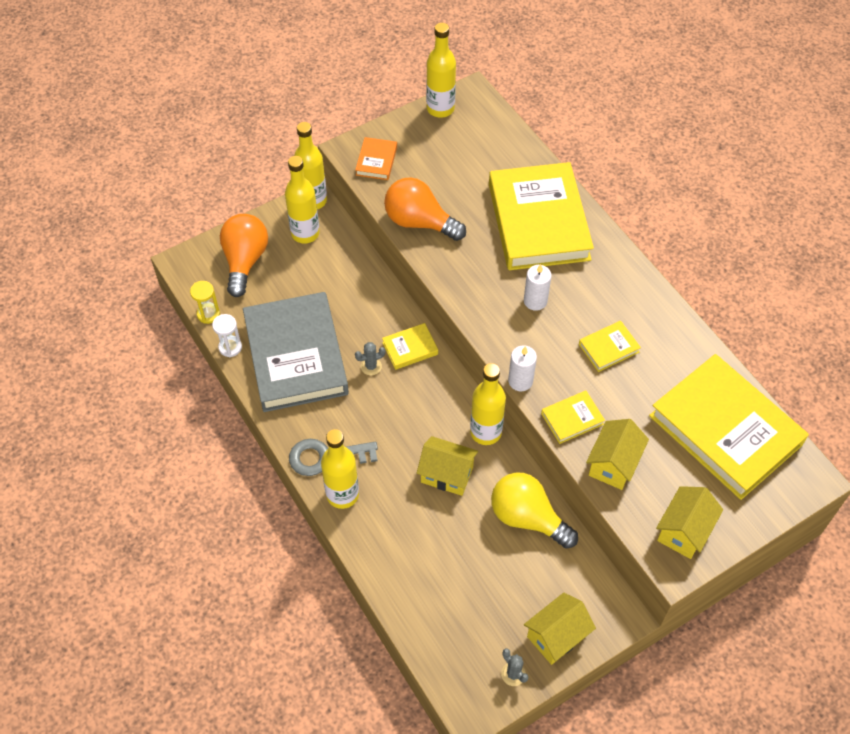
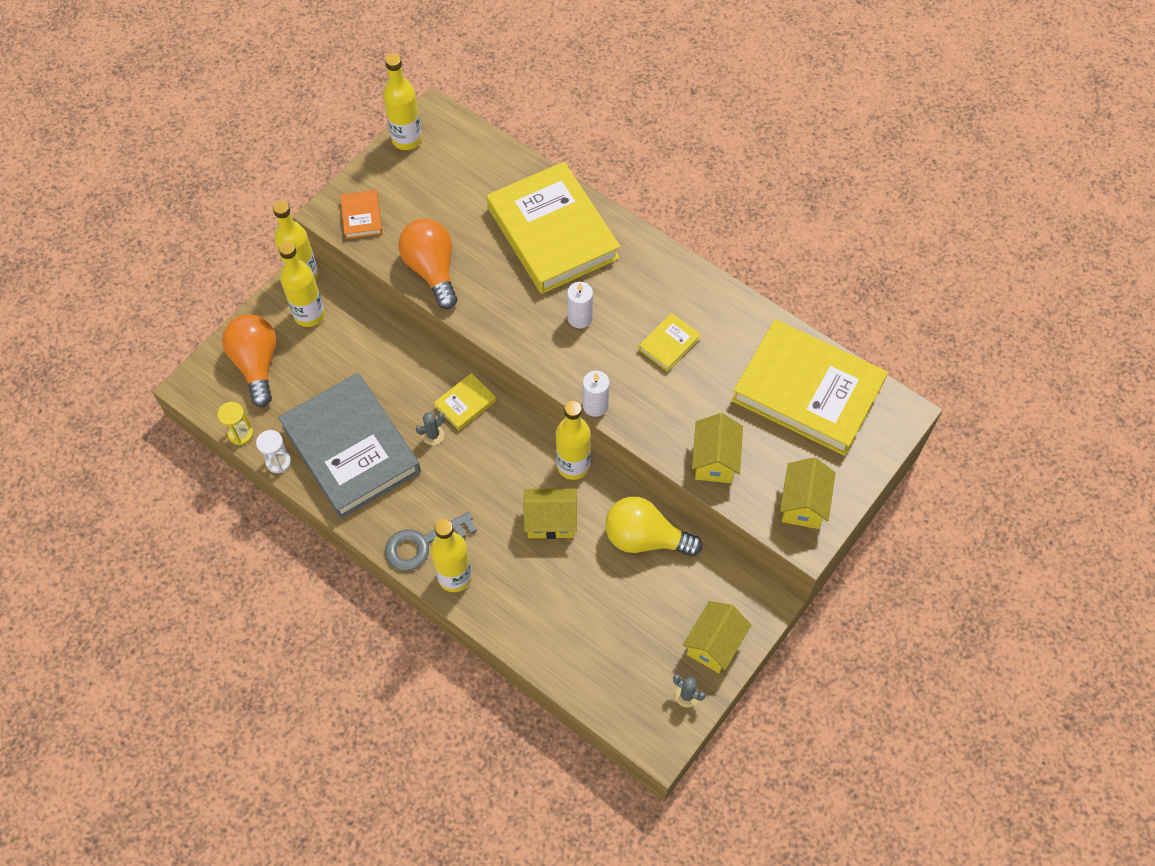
camera: 20 degrees left, 5 degrees up
orange light bulb [384,177,466,241] -> orange light bulb turned 60 degrees clockwise [398,219,457,309]
yellow book [541,391,605,444] -> none

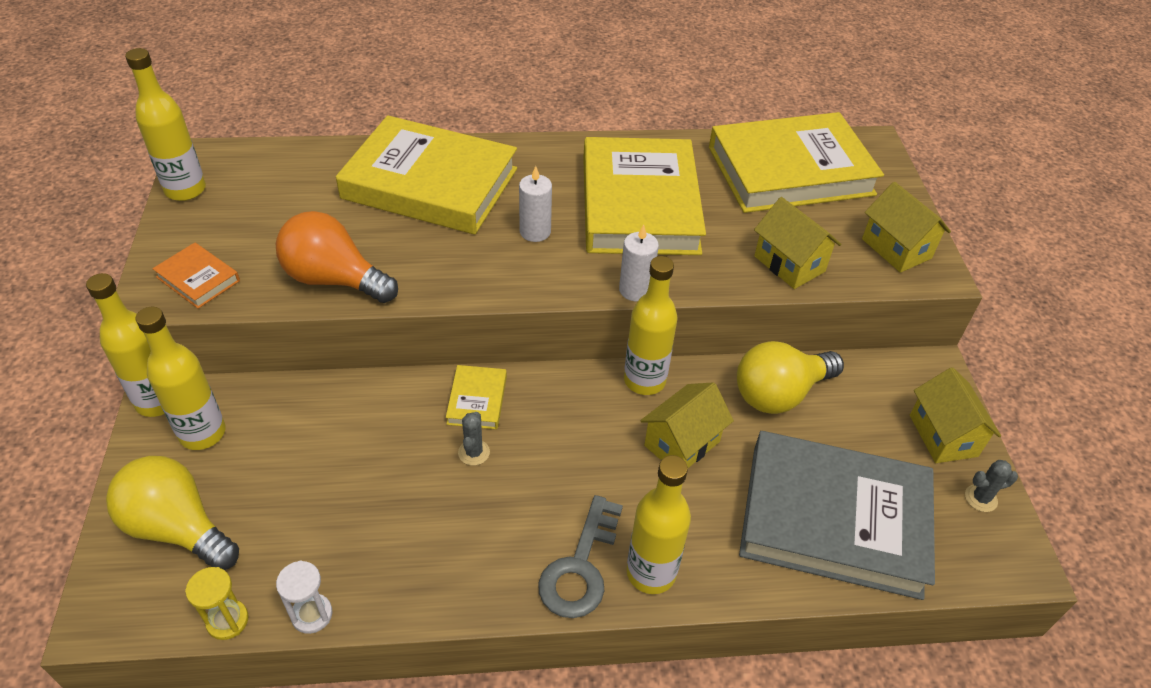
camera: 45 degrees left, 15 degrees down
orange light bulb [222,314,277,407] -> yellow light bulb [106,456,239,570]
grey book [278,373,421,519] -> grey book moved to [739,431,935,600]
yellow book [639,313,701,372] -> yellow book [583,137,706,255], size x2.41

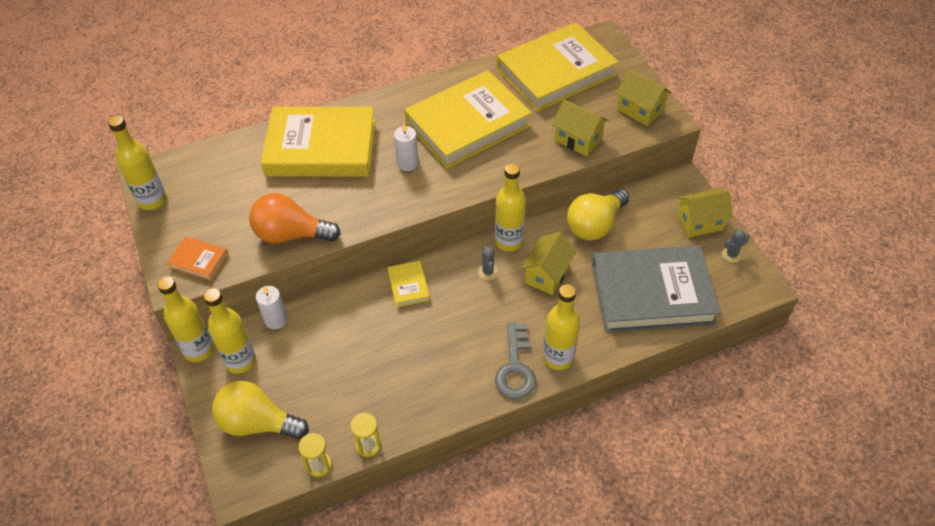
camera: 15 degrees left, 5 degrees up
white hourglass [276,561,332,634] -> yellow hourglass [350,413,381,457]
grey cactus [458,412,490,466] -> grey cactus moved to [478,246,498,280]
yellow book [583,137,706,255] -> yellow book turned 75 degrees clockwise [404,70,532,168]
white candle [619,224,659,301] -> white candle moved to [256,286,288,329]
yellow house [910,367,1001,463] -> yellow house turned 75 degrees counterclockwise [677,189,733,238]

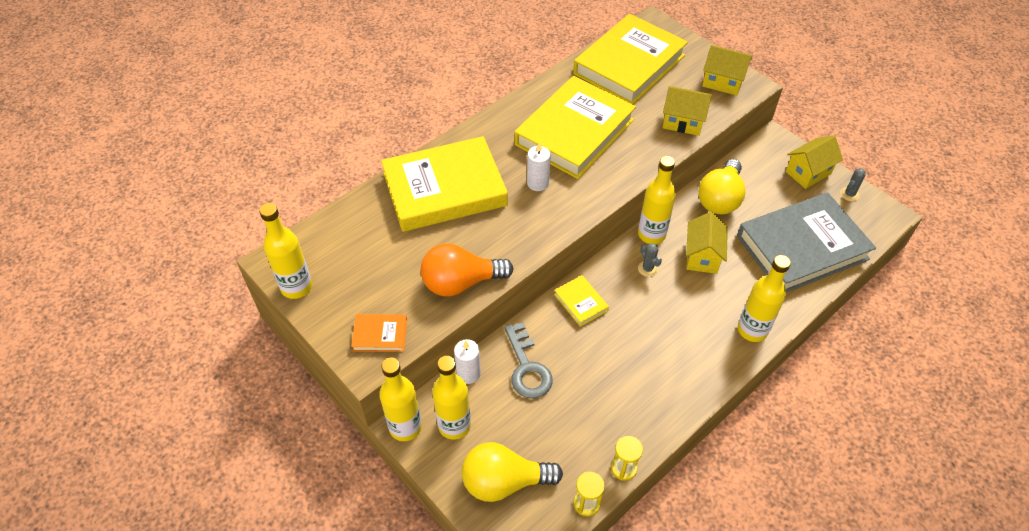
camera: 20 degrees left, 0 degrees up
grey key [495,322,536,399] -> grey key moved to [505,322,553,399]

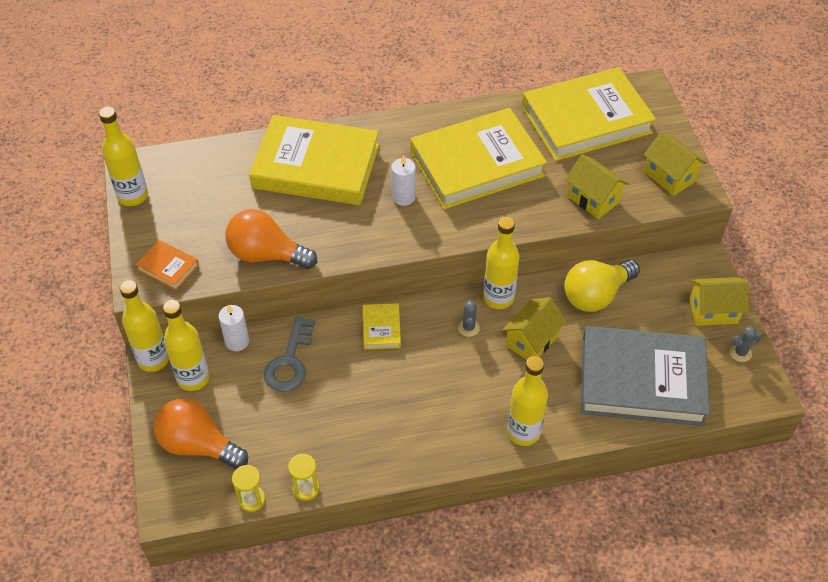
camera: 30 degrees right, 0 degrees up
yellow light bulb [462,442,563,502] -> orange light bulb [154,398,248,469]

